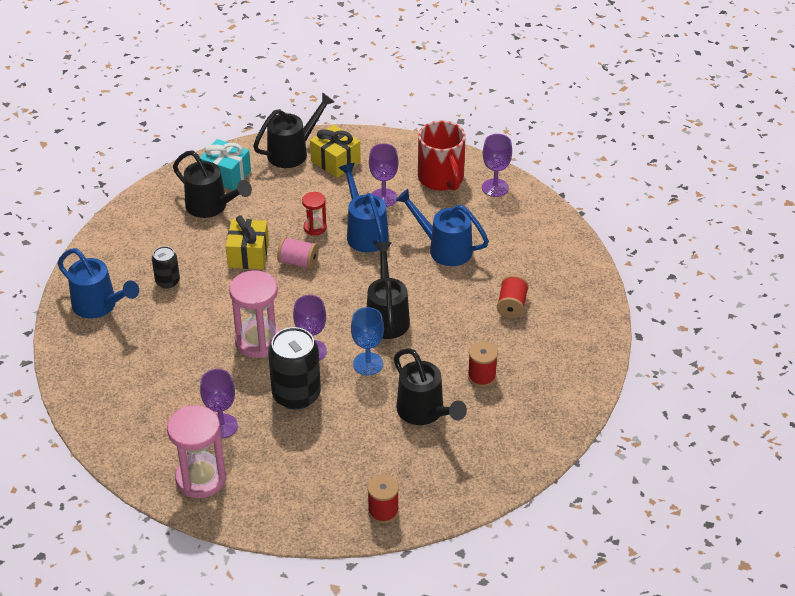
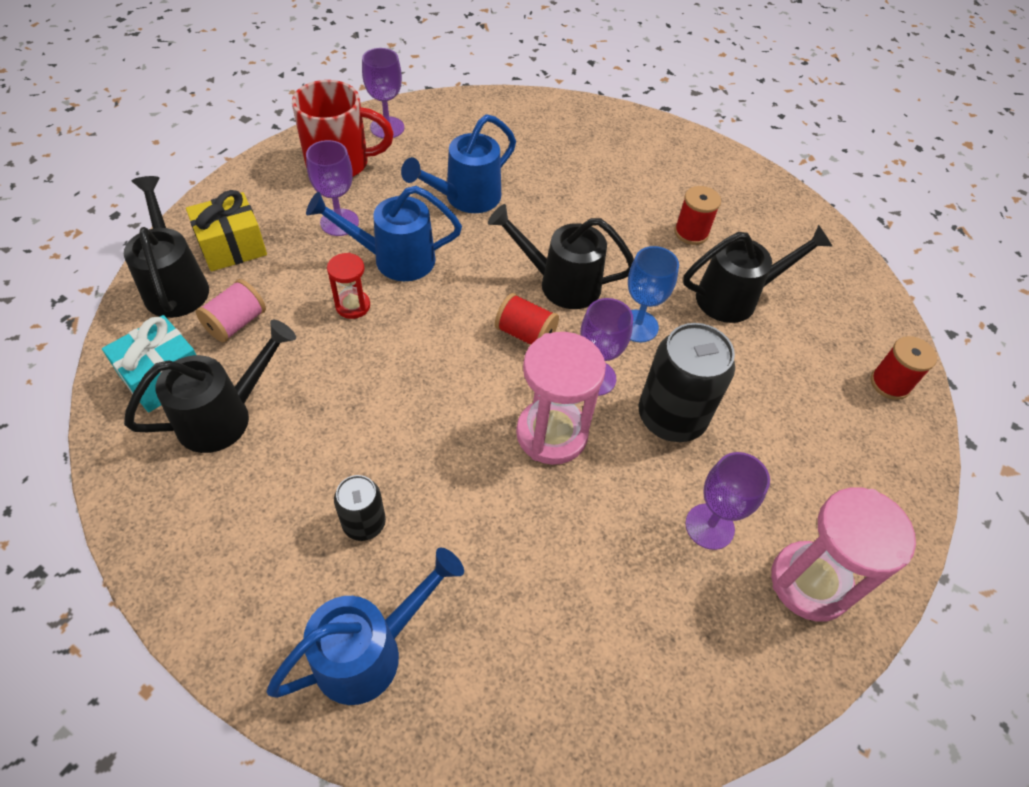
camera: 75 degrees left, 10 degrees up
yellow gift [226,215,269,269] -> none
pink spool [277,237,319,269] -> pink spool moved to [196,279,266,342]
red spool [497,275,529,319] -> red spool moved to [495,293,559,345]

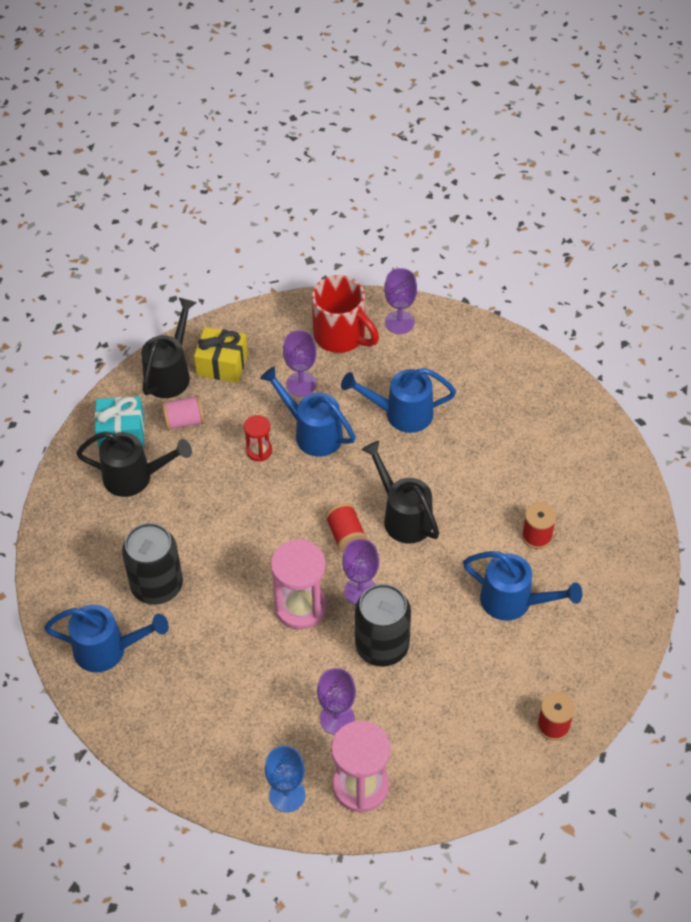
camera: 45 degrees right, 0 degrees up
black can [334,475,386,541] -> black can [122,523,183,605], size x1.84
blue goblet [628,246,679,342] -> blue goblet moved to [265,746,305,812]
black watering can [683,225,833,323] -> blue watering can [463,551,582,621]

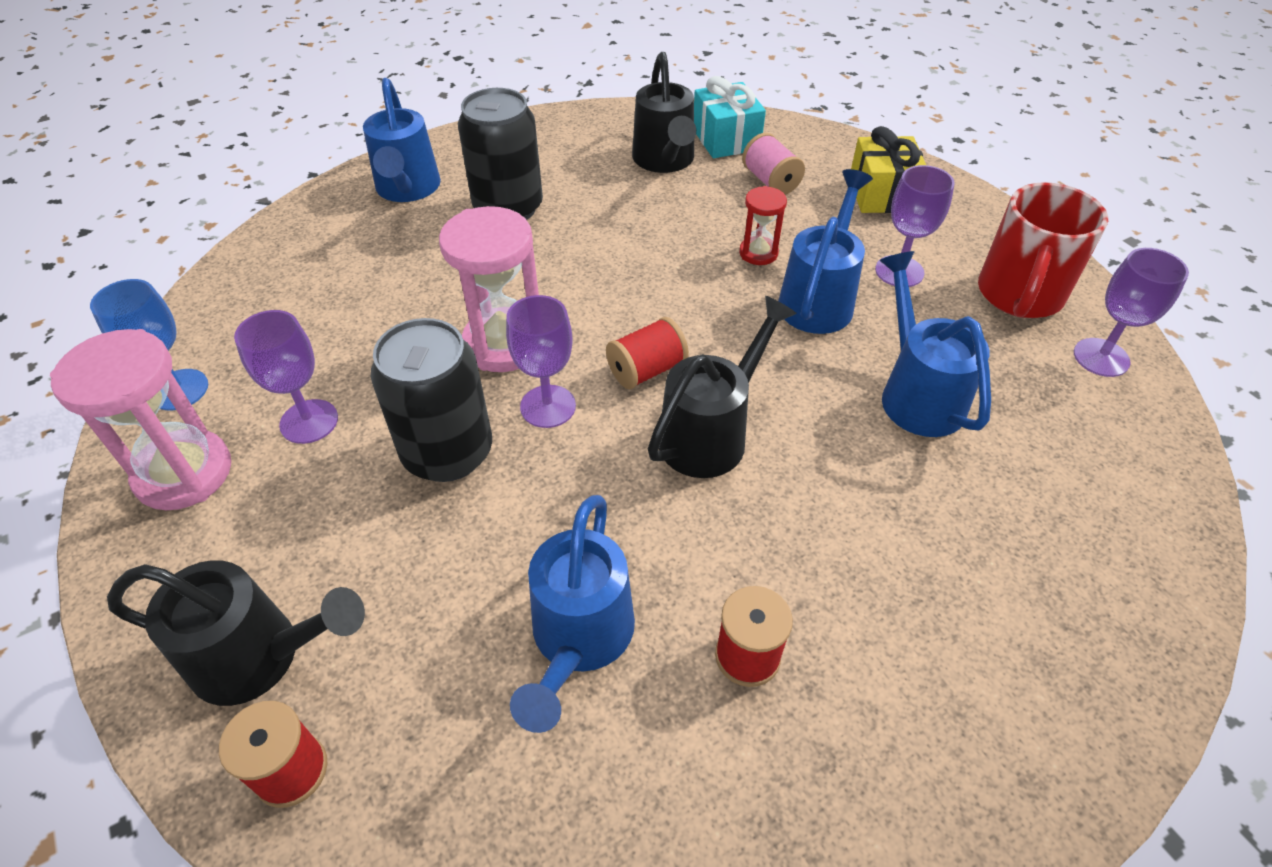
camera: 75 degrees right, 5 degrees down
black watering can [141,298,197,398] -> black watering can moved to [107,560,365,706]

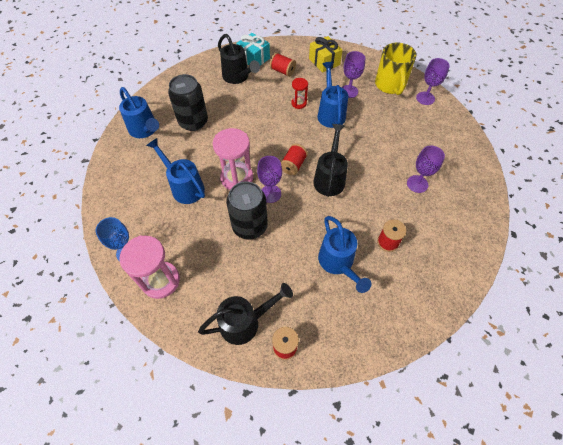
camera: 30 degrees left, 10 degrees up
purple goblet [234,310,338,444] -> purple goblet moved to [407,146,445,193]
pink spool [742,133,805,195] -> red spool [270,53,296,77]
blue watering can [879,251,991,437] -> blue watering can moved to [146,138,205,204]
red mug [978,182,1108,318] -> yellow mug [375,43,416,95]

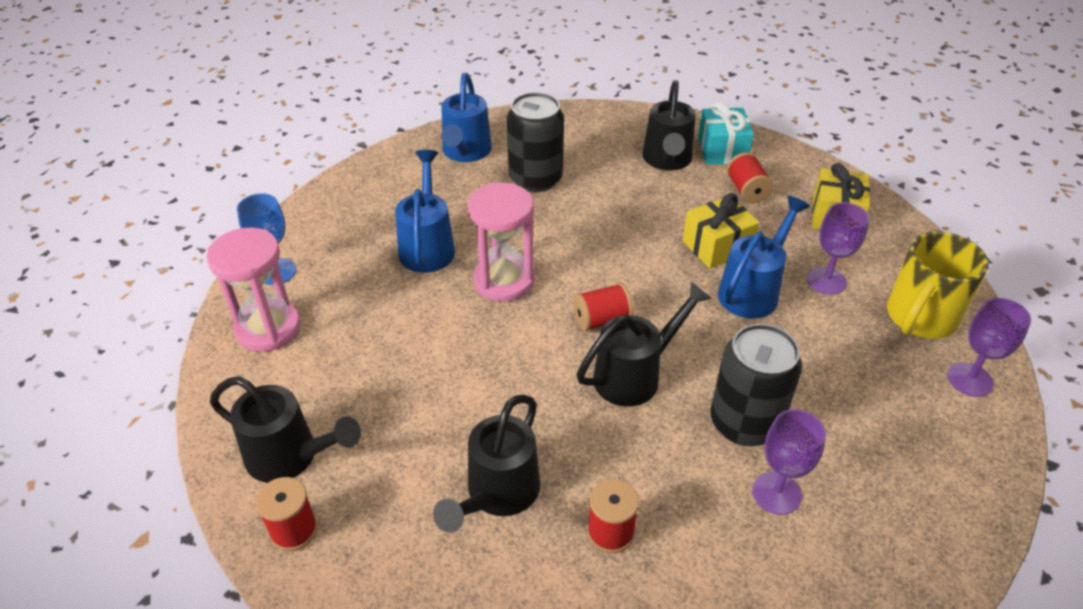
camera: 45 degrees right, 15 degrees down
black can [226,182,268,240] -> black can moved to [711,324,802,446]
purple goblet [257,156,282,203] -> none
red hourglass [291,78,308,109] -> yellow gift [683,193,759,269]
blue watering can [318,216,371,293] -> black watering can [433,395,541,533]

